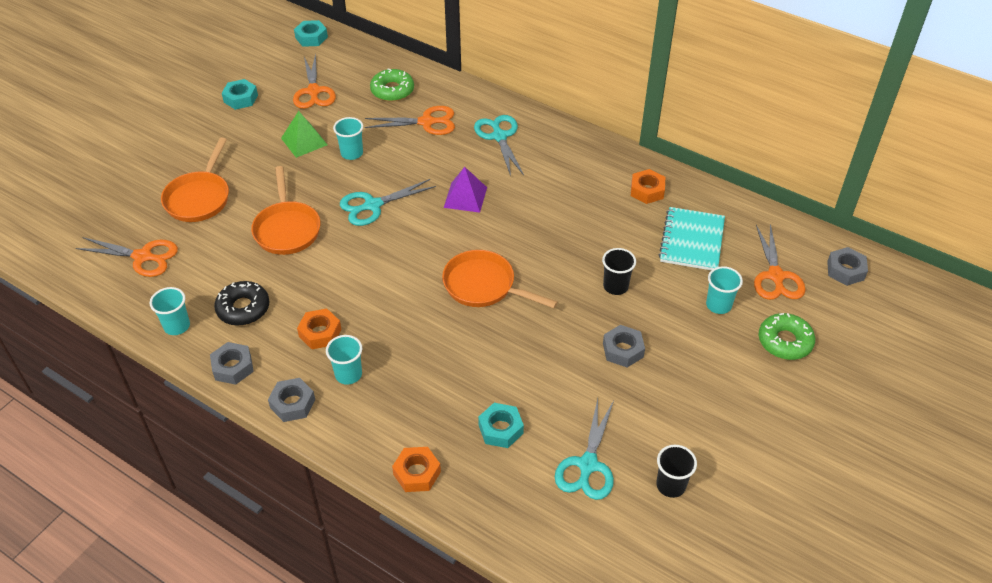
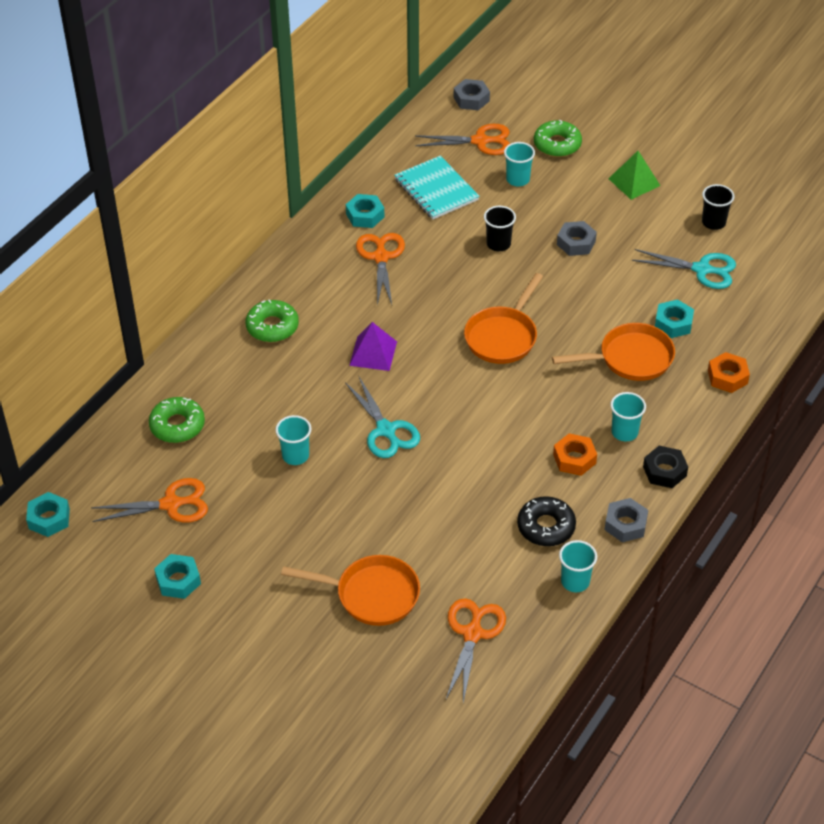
camera: 90 degrees left, 0 degrees up
orange pan [251,166,321,255] -> orange pan moved to [552,323,675,381]
grey nut [268,378,315,422] -> black nut [643,446,688,488]
green pyramid [281,111,328,158] -> green pyramid moved to [608,151,661,200]
orange scissors [365,106,455,135] -> orange scissors moved to [356,233,405,305]
turquoise scissors [474,115,524,176] -> green donut [246,300,299,342]
orange nut [631,169,665,204] -> turquoise nut [346,194,384,228]
turquoise notebook [659,207,725,270] -> turquoise notebook turned 45 degrees clockwise [394,156,479,219]

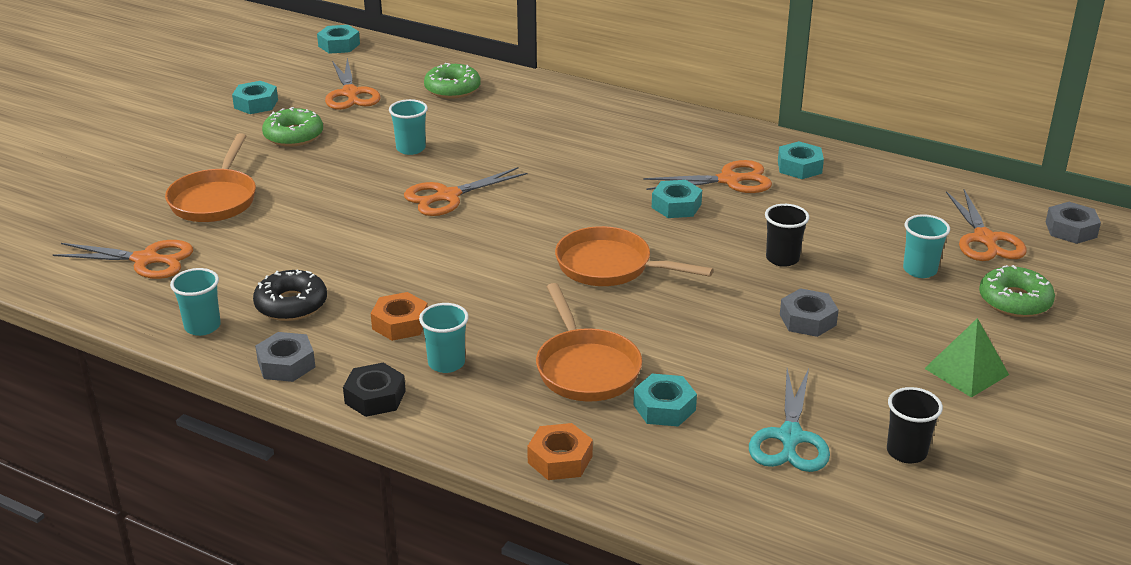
camera: 85 degrees right, 15 degrees down
green donut [246,300,299,342] -> green donut moved to [262,107,323,147]
turquoise scissors [345,377,420,458] -> orange scissors [404,167,528,216]
purple pyramid [349,322,397,371] -> none
turquoise notebook [394,156,479,219] -> none
none -> turquoise nut [652,180,702,218]

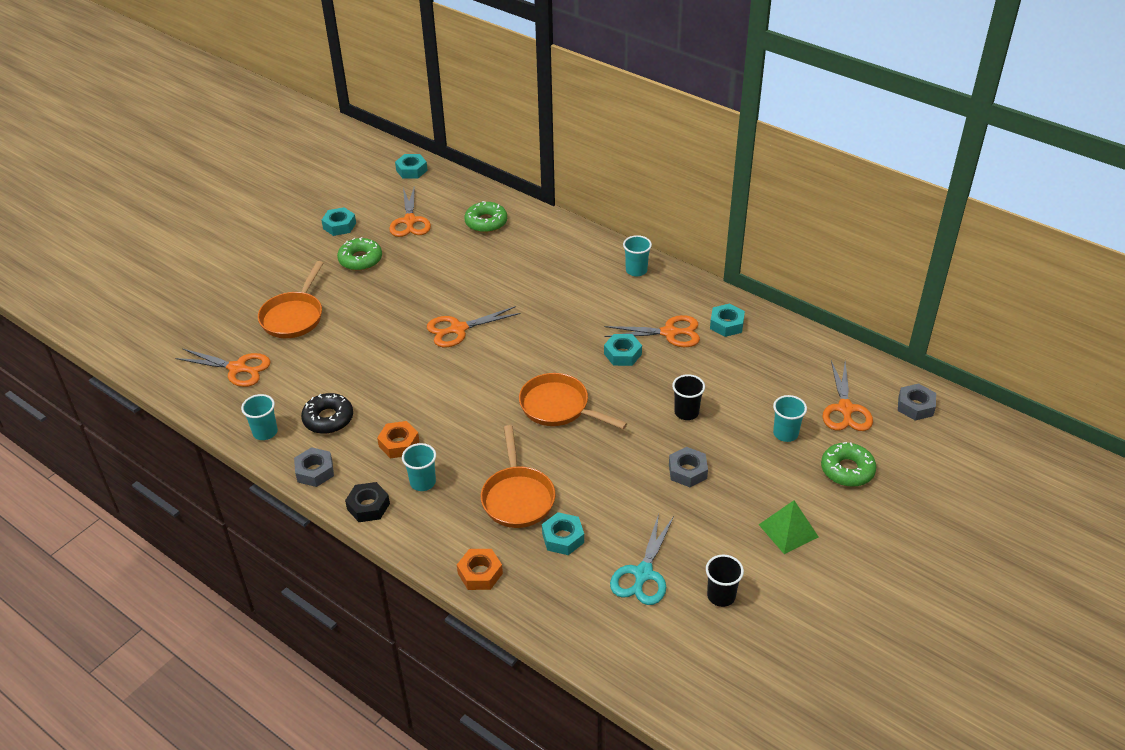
camera: 10 degrees right, 10 degrees up
turquoise cup [389,99,428,155] -> turquoise cup moved to [623,235,652,277]

